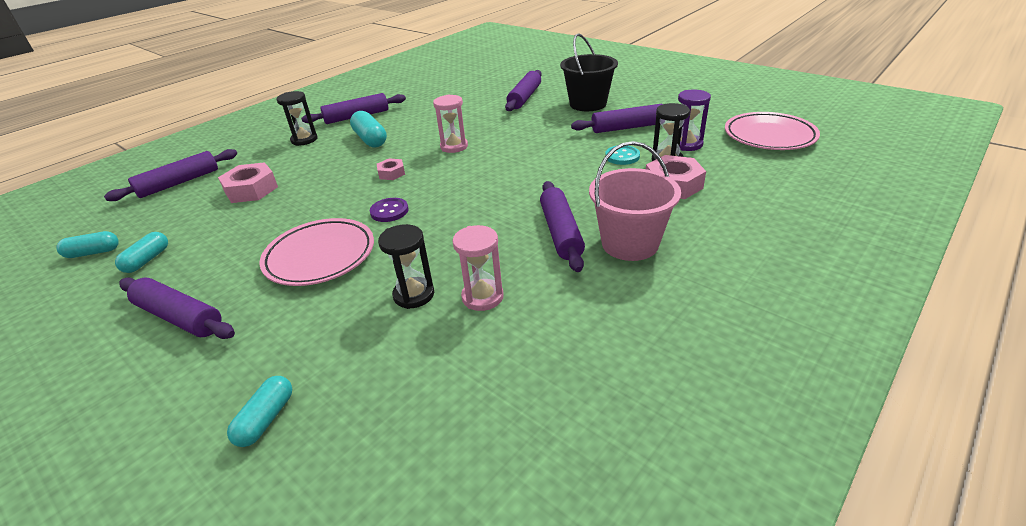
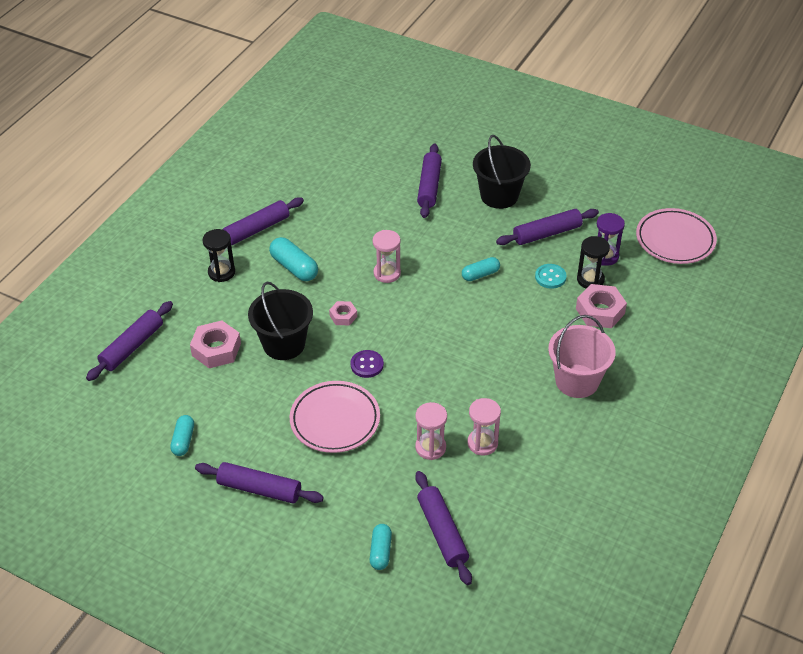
camera: 15 degrees left, 10 degrees up
turquoise capsule [56,231,119,258] -> turquoise capsule moved to [462,257,500,281]
black hourglass [378,224,434,309] -> pink hourglass [415,402,447,460]
purple rolling pin [540,181,585,272] -> purple rolling pin moved to [415,471,472,585]
none -> black bucket [248,282,313,360]

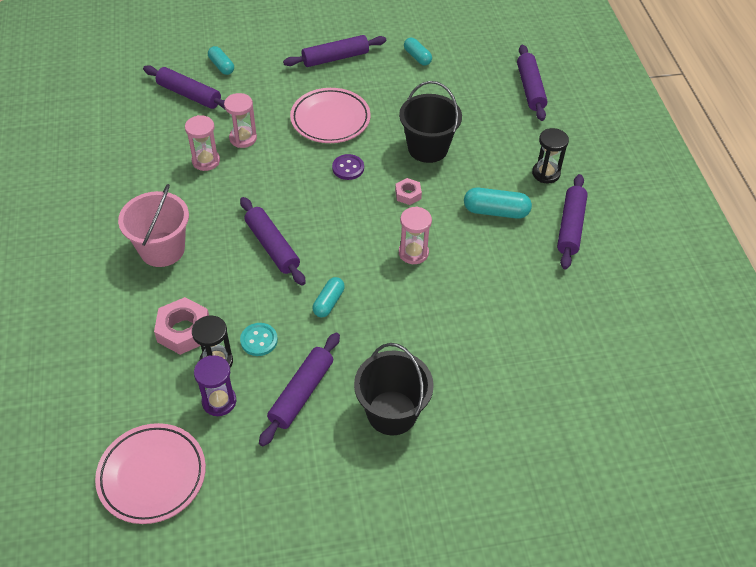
camera: 140 degrees right, 5 degrees up
pink nut [190,321,241,368] -> none
purple rolling pin [417,144,442,218] -> purple rolling pin moved to [240,197,306,286]

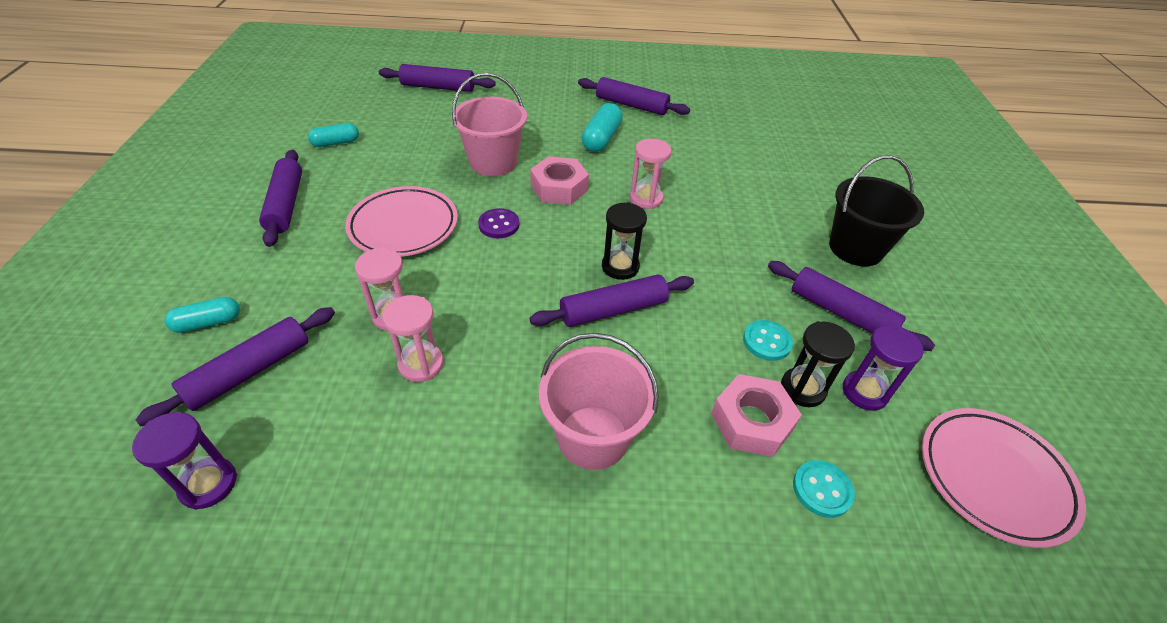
camera: 80 degrees left, 5 degrees down
turquoise capsule [313,277,345,317] -> none
pink nut [395,178,422,205] -> pink nut [530,156,589,205], size x1.77
black bucket [399,81,462,163] -> pink bucket [452,73,527,176]
black hourglass [532,128,569,184] -> black hourglass moved to [602,202,647,280]
none -> purple hourglass [132,412,237,510]
none -> turquoise button [793,460,855,518]

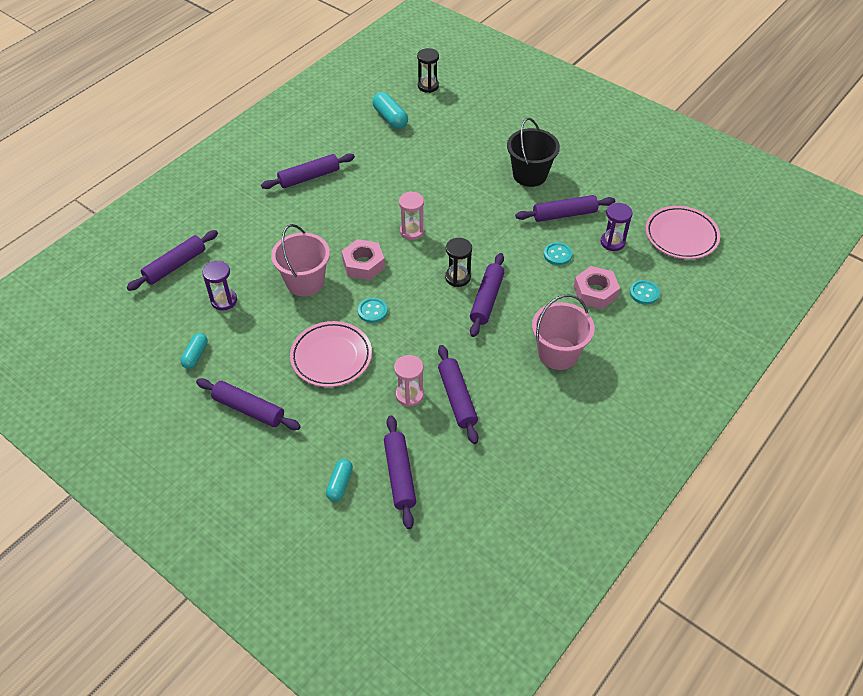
camera: 50 degrees left, 5 degrees up
purple hourglass [132,412,237,510] -> purple hourglass moved to [202,260,237,311]
pink hourglass [382,295,444,382] -> purple rolling pin [438,345,478,444]
purple button [478,208,519,238] -> turquoise button [358,298,388,323]
turquoise capsule [582,103,623,152] -> turquoise capsule moved to [372,92,408,129]
black hourglass [781,321,855,407] -> black hourglass moved to [417,48,439,93]

